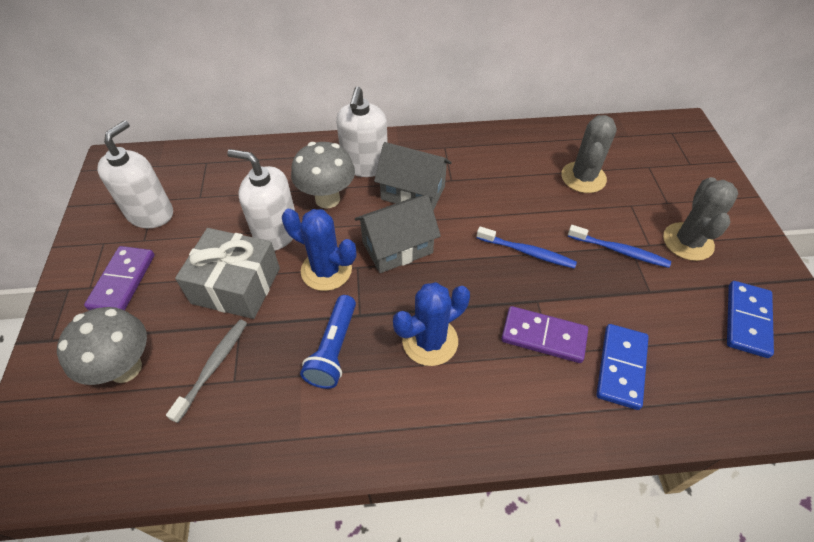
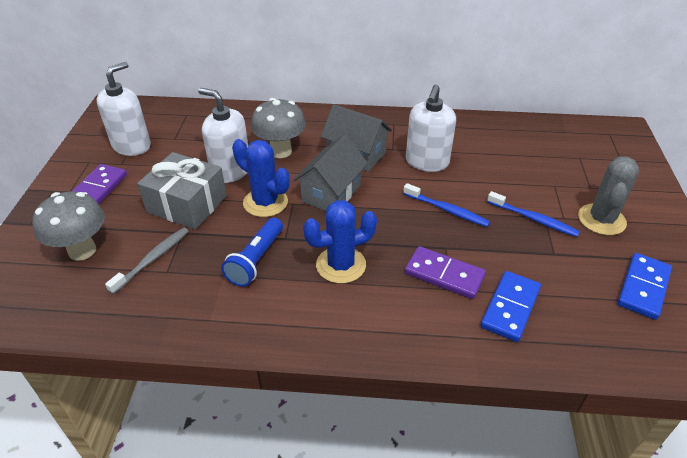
camera: 10 degrees right, 10 degrees down
white soap dispenser [336,86,388,177] -> white soap dispenser moved to [406,85,456,172]
grey house [355,195,441,273] -> grey house turned 45 degrees counterclockwise [293,134,368,211]
grey cactus [561,115,617,193] -> none

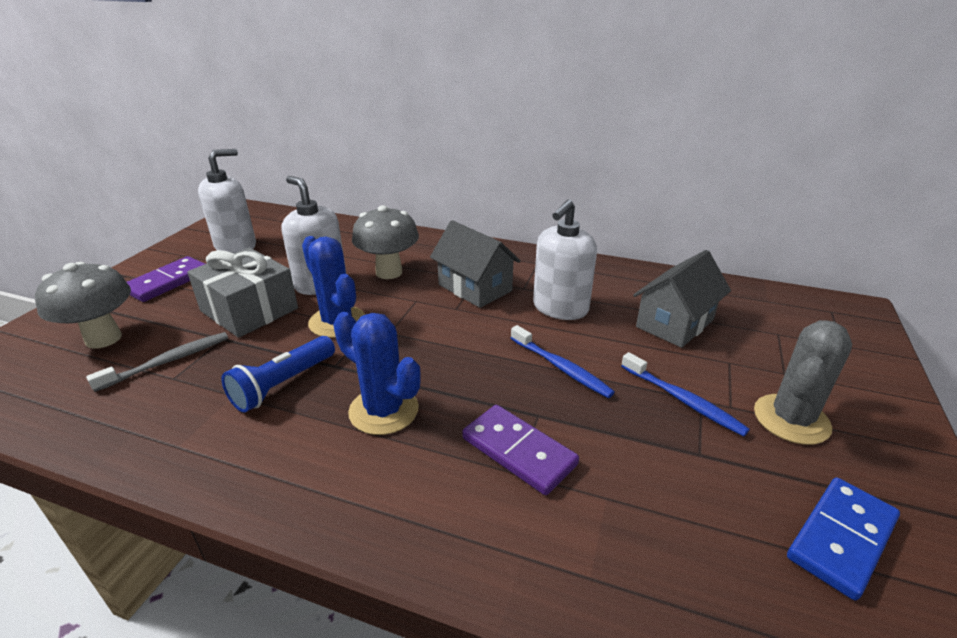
camera: 15 degrees right, 10 degrees down
grey house [293,134,368,211] -> grey house moved to [633,250,731,348]
blue cactus [303,200,377,284] -> blue cactus turned 45 degrees clockwise [333,312,421,435]
blue domino [481,271,541,342] -> none

